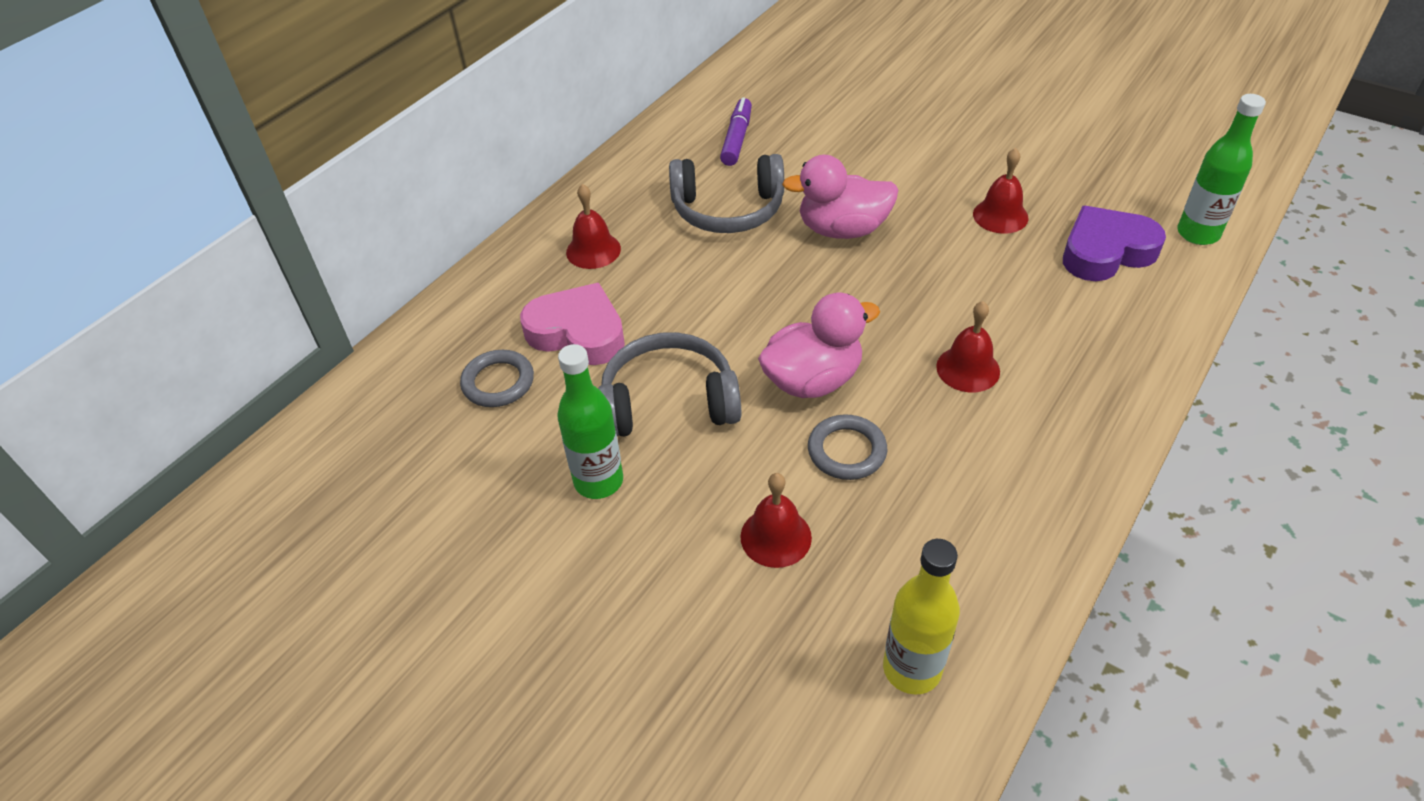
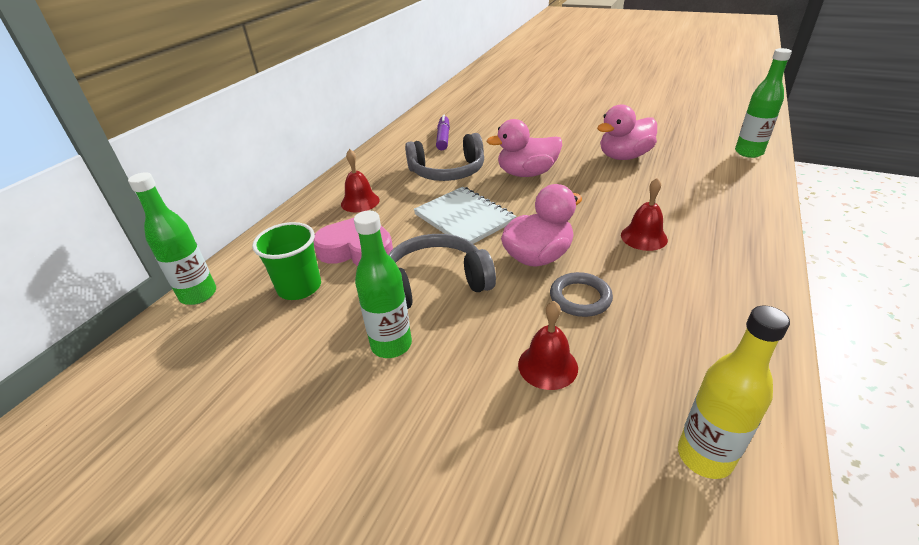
camera: 10 degrees left, 10 degrees down
grey ring [460,350,534,407] -> green cup [252,222,321,300]
red bell [973,148,1028,234] -> pink duck [597,104,657,160]
purple heart [1063,206,1166,281] -> none
none -> green bottle [128,172,216,305]
none -> white notebook [414,187,516,244]

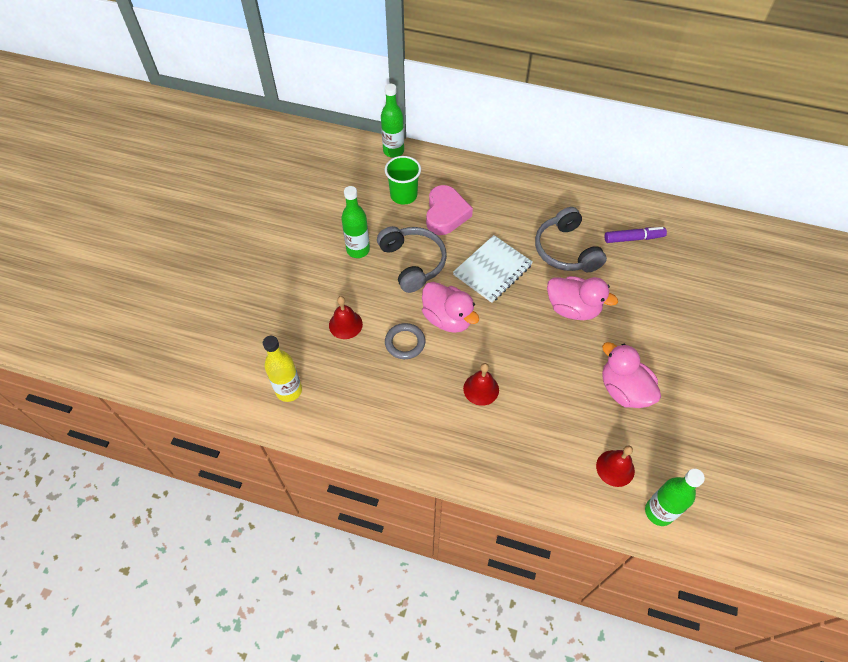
camera: 80 degrees right, 20 degrees up
red bell [341,149,380,212] -> red bell moved to [596,445,635,487]
pink duck [486,119,562,177] -> pink duck turned 135 degrees clockwise [547,276,618,320]

